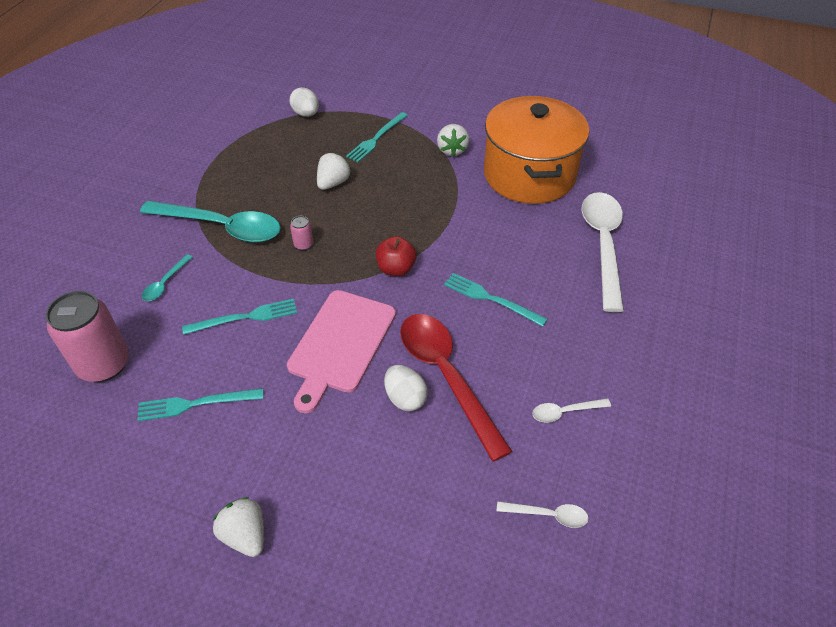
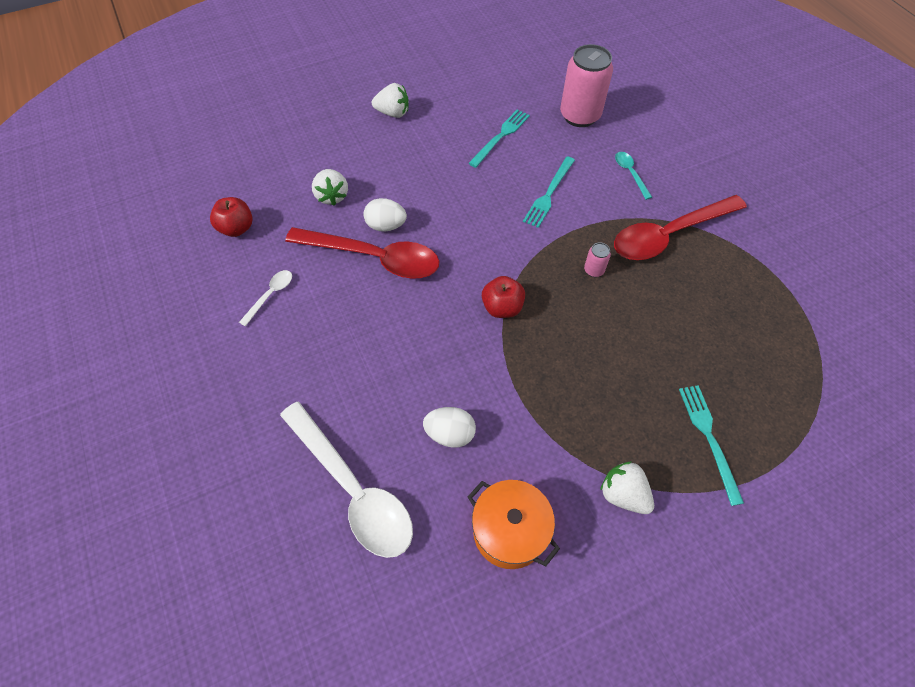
camera: 135 degrees right, 10 degrees up
turquoise spoon [140,201,281,242] -> red spoon [614,195,747,260]
pink cutting board [287,290,396,413] -> none
white egg [290,87,319,117] -> white egg moved to [423,407,476,448]
white strawberry [317,153,351,190] -> white strawberry moved to [312,169,348,205]
turquoise fork [444,273,548,327] -> none
orange pot [484,96,589,204] -> orange pot [468,480,560,569], size x0.55
white spoon [497,501,589,528] -> red apple [210,197,253,237]

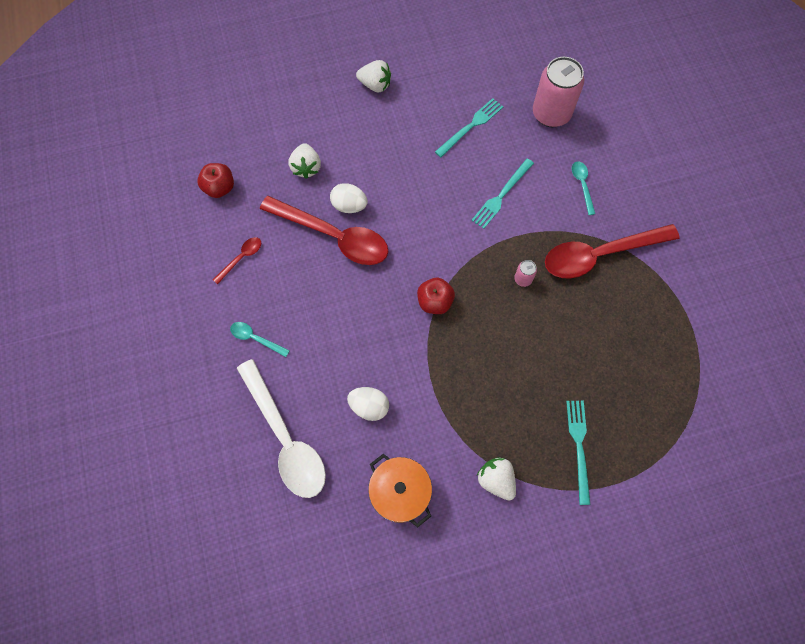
camera: 10 degrees right, 10 degrees up
white spoon [239,270,292,326] -> red spoon [213,237,261,284]
none -> turquoise spoon [230,322,290,357]

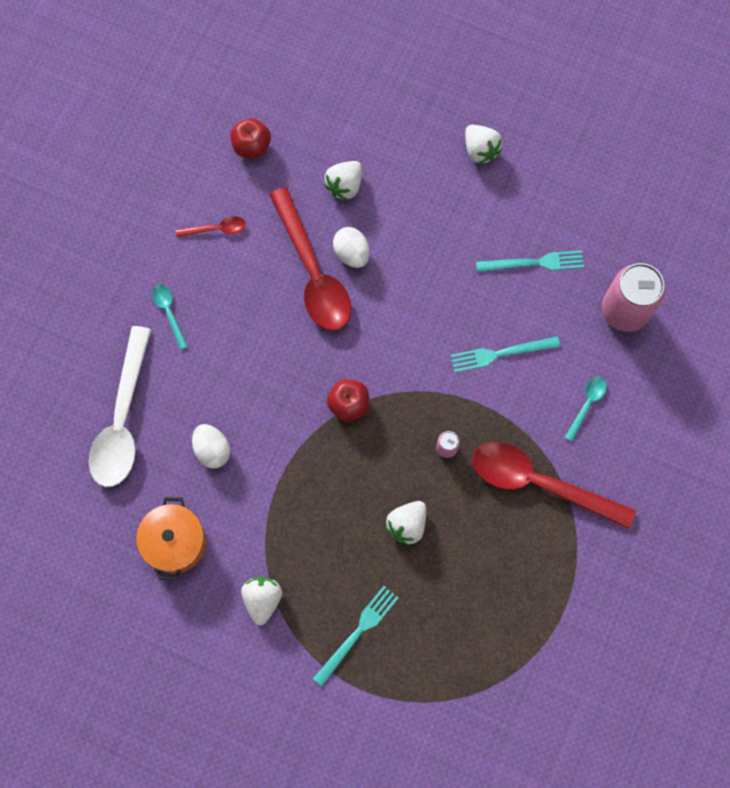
camera: 40 degrees right, 5 degrees up
none -> white strawberry [385,501,426,546]

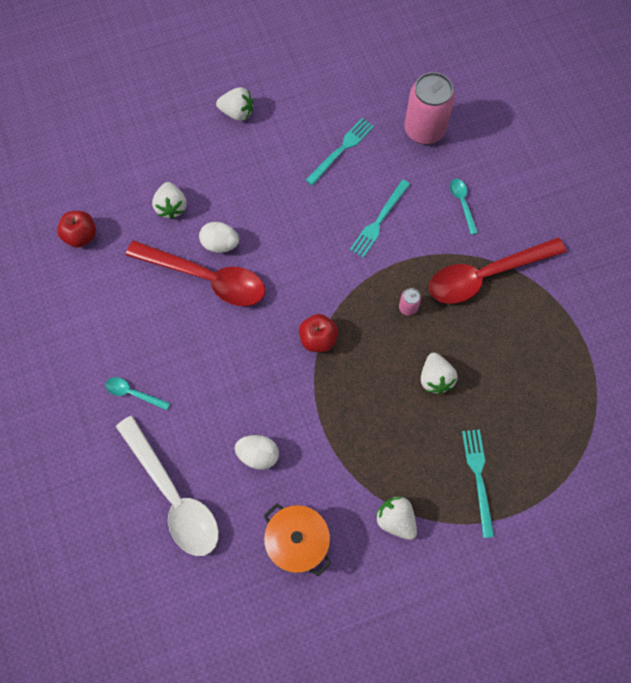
camera: 45 degrees left, 5 degrees down
red spoon [176,216,246,238] -> none

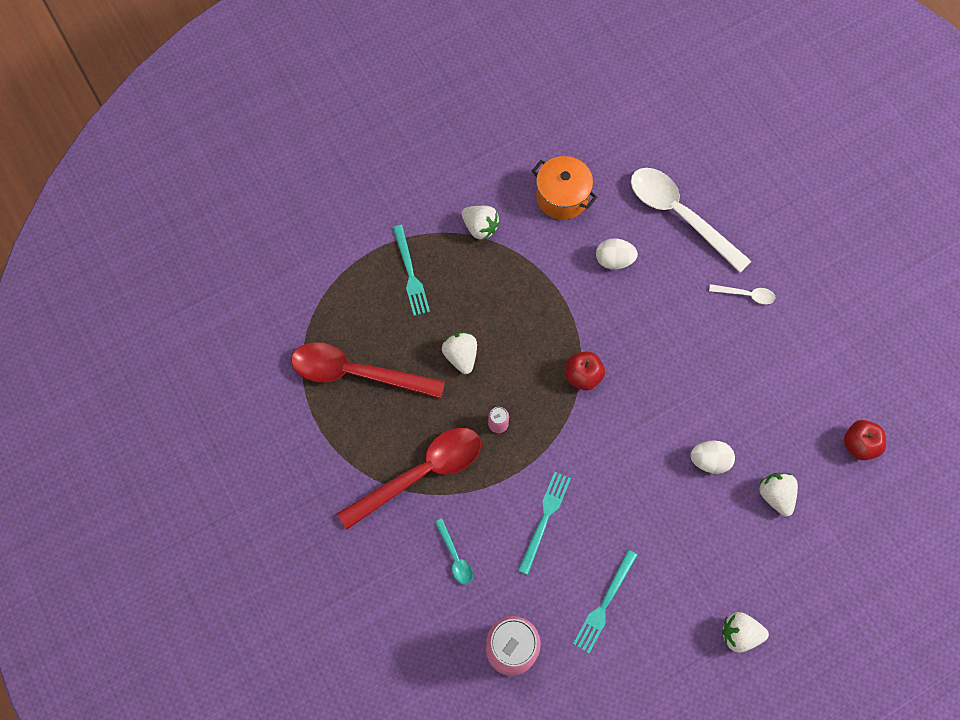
camera: 170 degrees right, 0 degrees up
turquoise spoon [105,377,170,410] -> white spoon [709,284,776,304]
red spoon [126,241,265,306] -> red spoon moved to [291,342,445,399]

